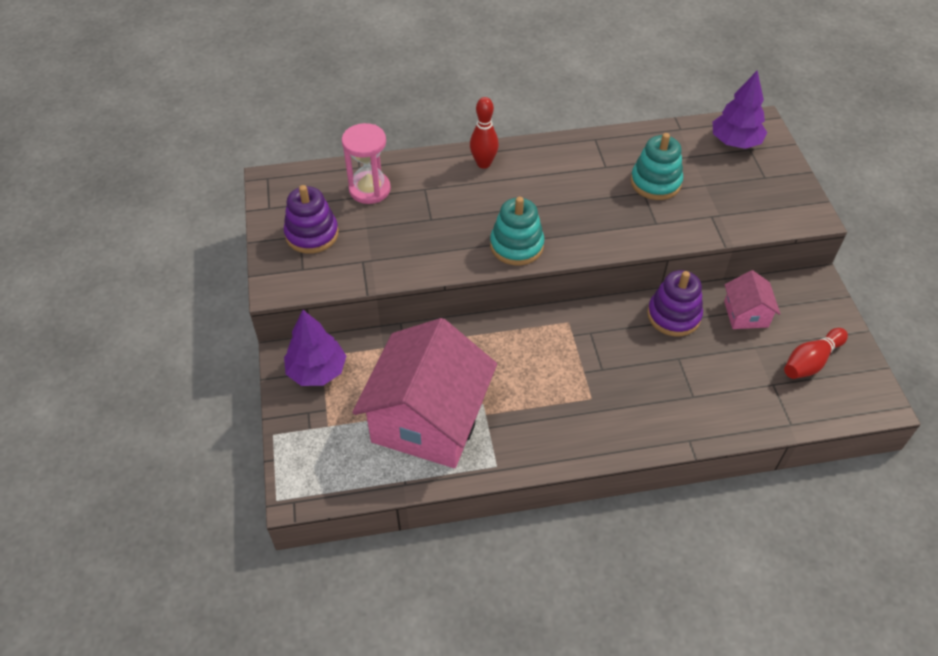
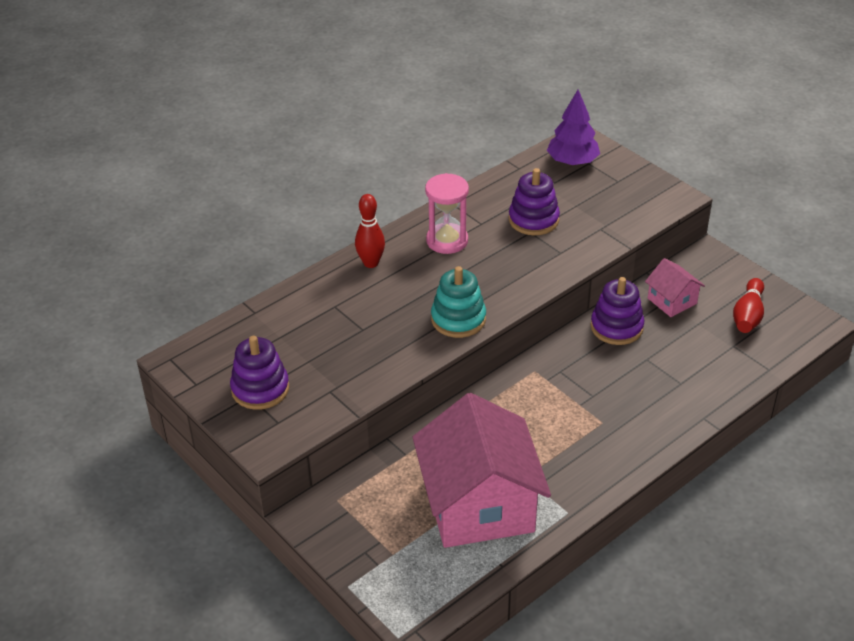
camera: 30 degrees left, 10 degrees down
purple tree [284,310,346,386] -> none
pink hourglass [342,123,391,204] -> pink hourglass moved to [425,173,469,254]
turquoise stacking toy [631,133,683,200] -> purple stacking toy [509,168,560,235]

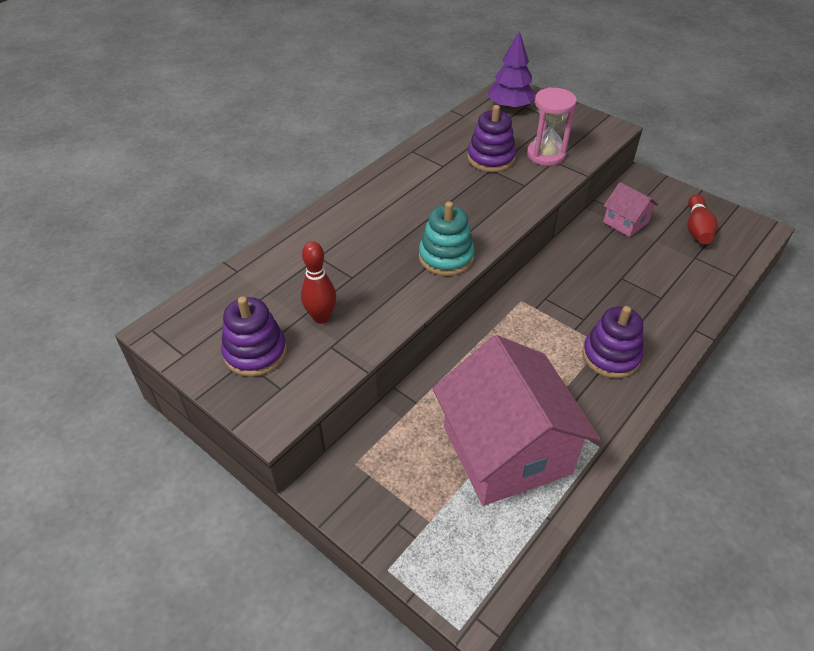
camera: 10 degrees left, 5 degrees up
red bowling pin [355,194,385,268] -> red bowling pin moved to [301,241,336,324]
pink hourglass [425,173,469,254] -> pink hourglass moved to [527,87,577,166]
purple stacking toy [591,277,644,345] -> purple stacking toy moved to [582,306,643,378]

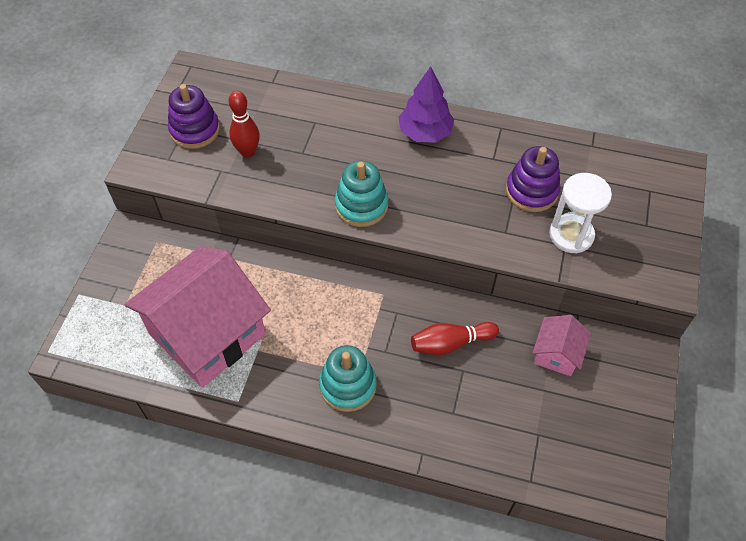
camera: 65 degrees right, 10 degrees up
purple tree [488,31,536,110] -> purple tree moved to [398,66,454,143]
pink hourglass [527,87,577,166] -> white hourglass [549,173,612,254]
purple stacking toy [582,306,643,378] -> turquoise stacking toy [319,345,377,412]
red bowling pin [687,194,718,244] -> red bowling pin moved to [411,322,499,355]

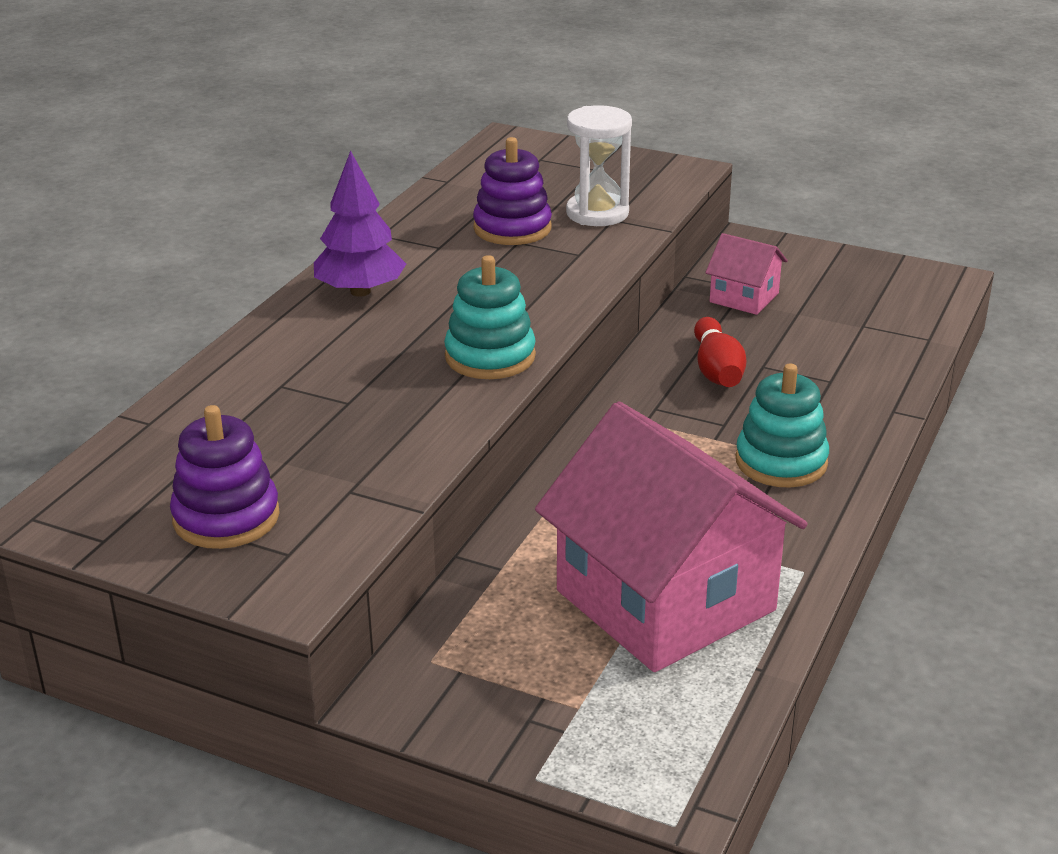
camera: 80 degrees left, 25 degrees down
red bowling pin [229,91,260,158] -> none

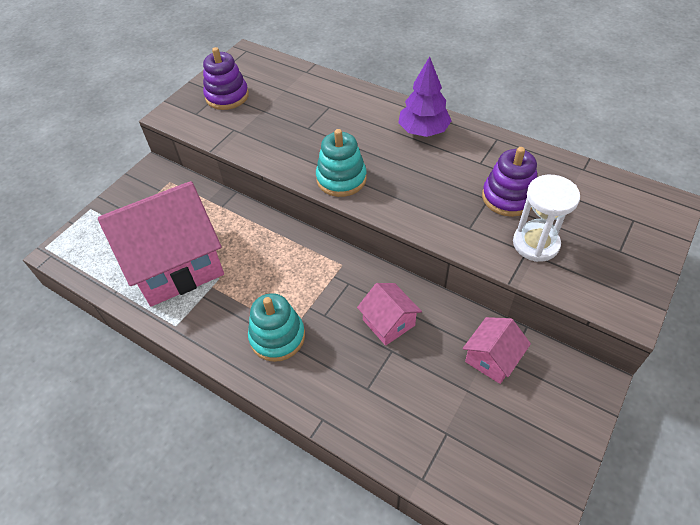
camera: 100 degrees right, 20 degrees up
red bowling pin [694,317,746,387] -> pink house [357,283,422,346]

